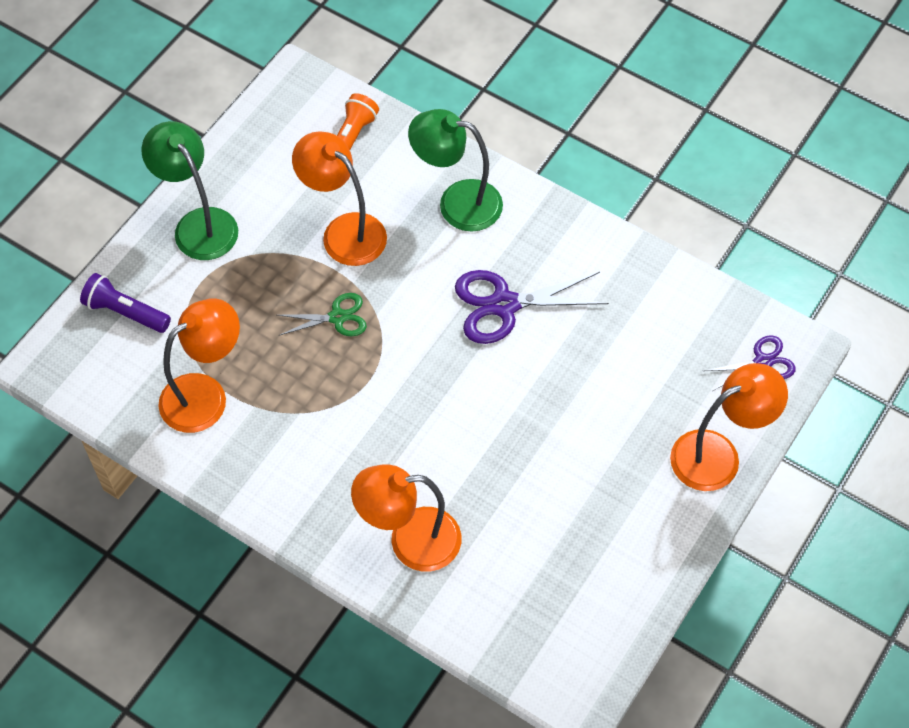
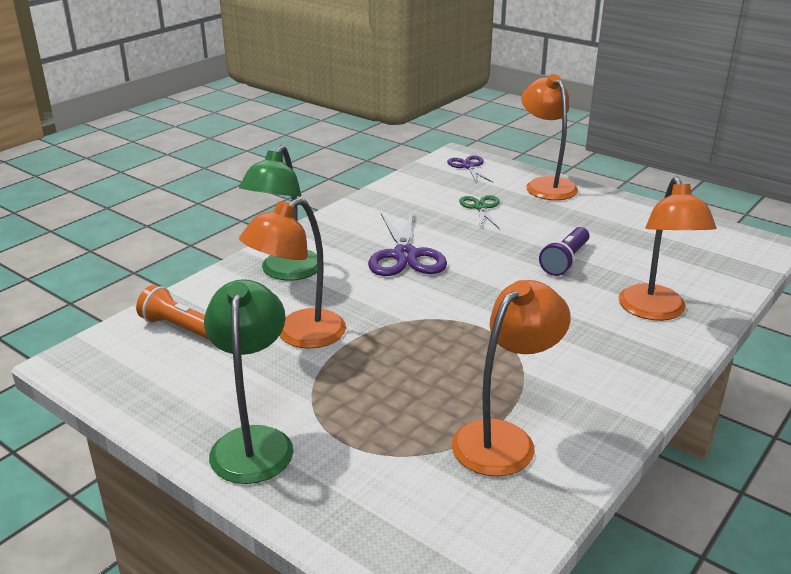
camera: 85 degrees left, 30 degrees down
purple flashlight [80,273,171,333] -> purple flashlight moved to [539,227,589,276]
green lamp [142,121,238,260] -> green lamp turned 120 degrees clockwise [204,279,293,484]
orange lamp [158,298,240,433] -> orange lamp turned 75 degrees clockwise [452,280,571,477]
green scissors [278,293,367,336] -> green scissors moved to [459,195,500,229]

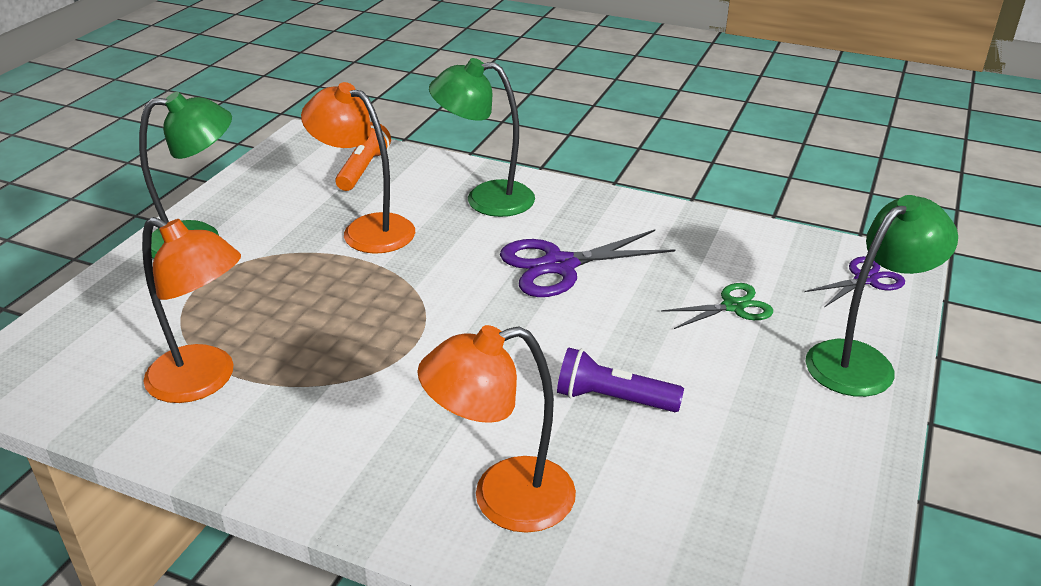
camera: 75 degrees right, 5 degrees up
orange lamp [521,74,578,200] -> green lamp [806,195,958,397]

